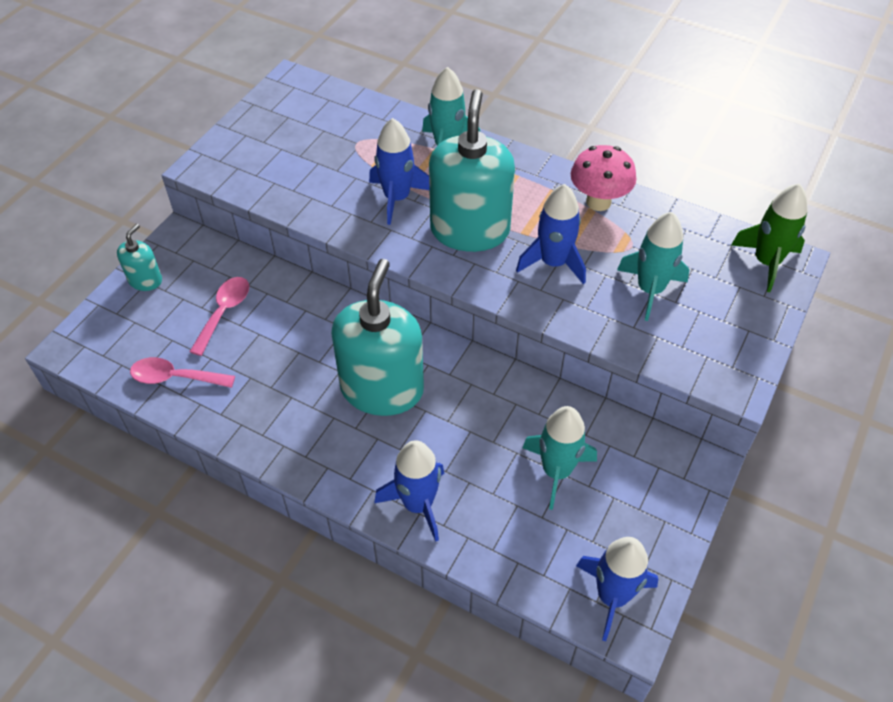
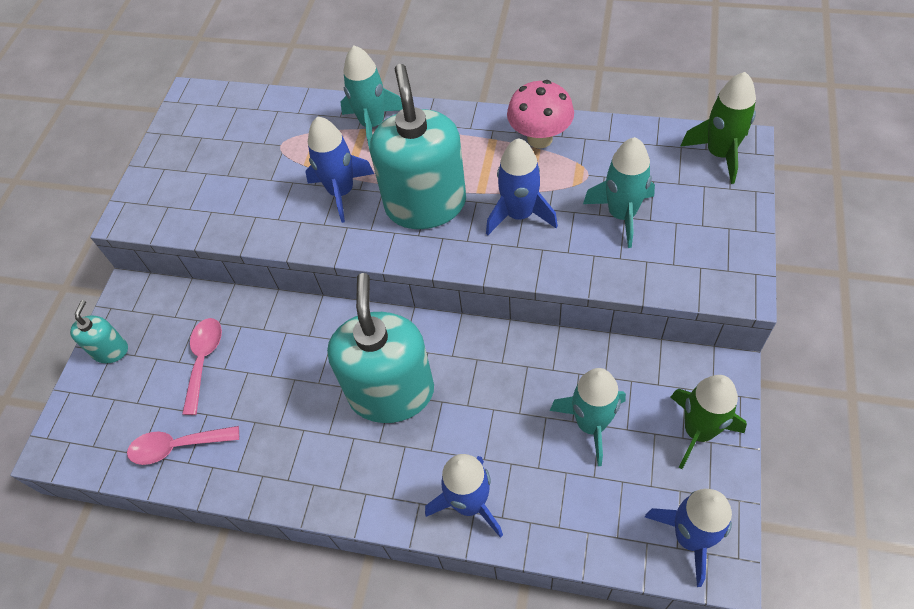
camera: 10 degrees left, 5 degrees up
none -> green rocket [670,375,747,469]

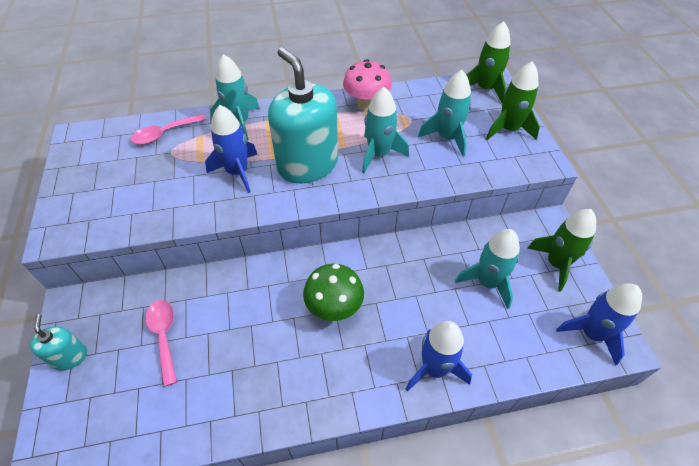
camera: 30 degrees left, 5 degrees down
pink spoon [127,426,239,465] -> pink spoon moved to [131,114,206,145]
turquoise soap dispenser [327,273,434,423] -> green mushroom [303,264,364,321]
blue rocket [486,138,558,235] -> turquoise rocket [362,87,409,173]
none -> green rocket [486,61,540,140]

